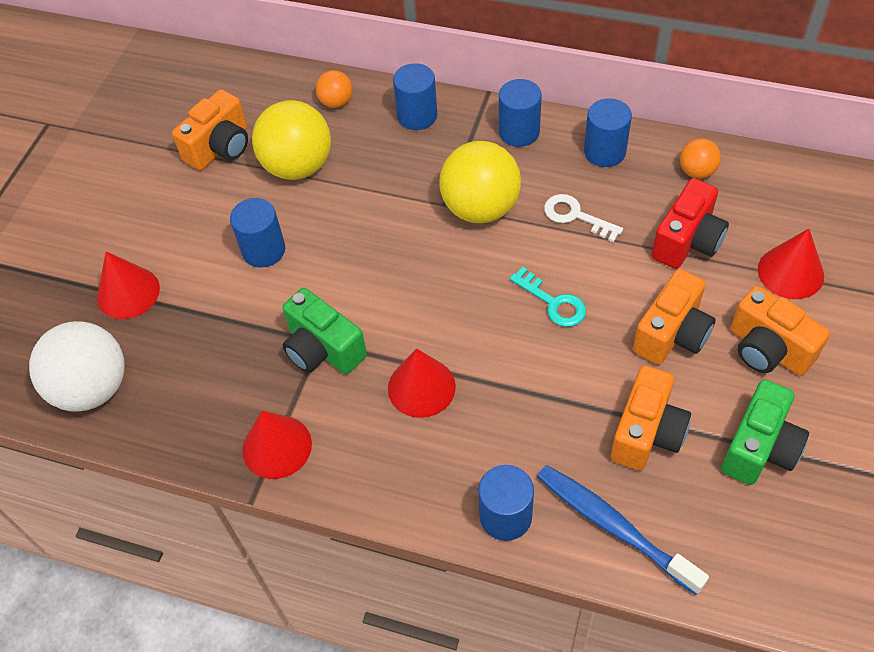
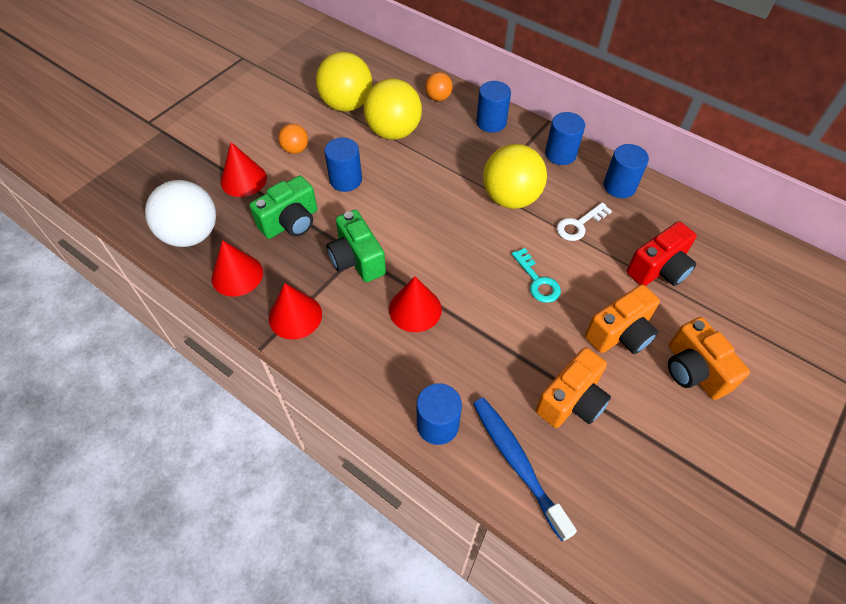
camera: 15 degrees right, 0 degrees up
orange camera [172,89,248,170] -> yellow ball [316,52,372,111]
white key [544,194,623,242] -> white key turned 90 degrees counterclockwise [557,202,612,241]
orange ball [680,138,721,179] -> orange ball moved to [278,124,308,154]
green camera [721,379,809,485] -> green camera moved to [250,175,317,239]
red cone [758,229,824,299] -> red cone moved to [211,240,263,297]

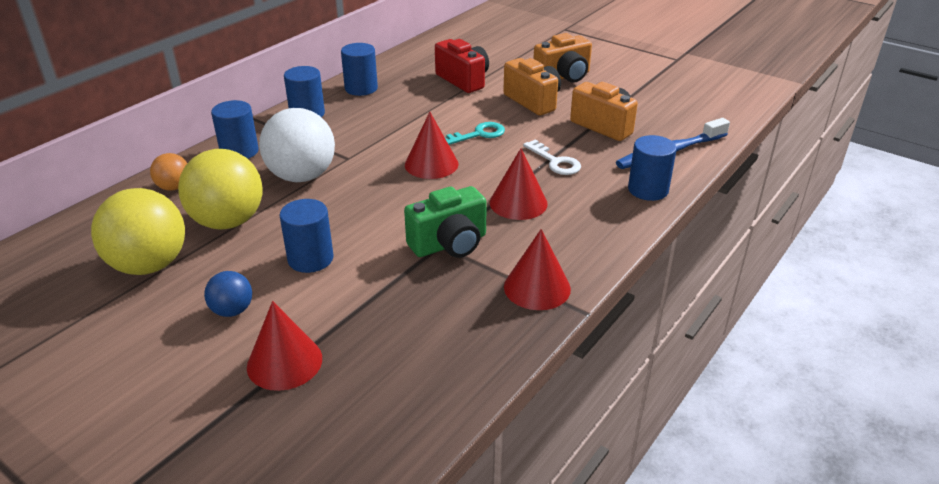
camera: 90 degrees left, 20 degrees down
white ball [145,180,216,247] -> white ball moved to [259,108,335,182]
red cone [211,240,263,297] -> red cone moved to [405,112,459,179]
green camera [250,175,317,239] -> none
orange ball [278,124,308,154] -> blue ball [204,271,252,317]
yellow ball [483,144,547,209] -> none
white key [557,202,612,241] -> white key moved to [523,139,581,175]

